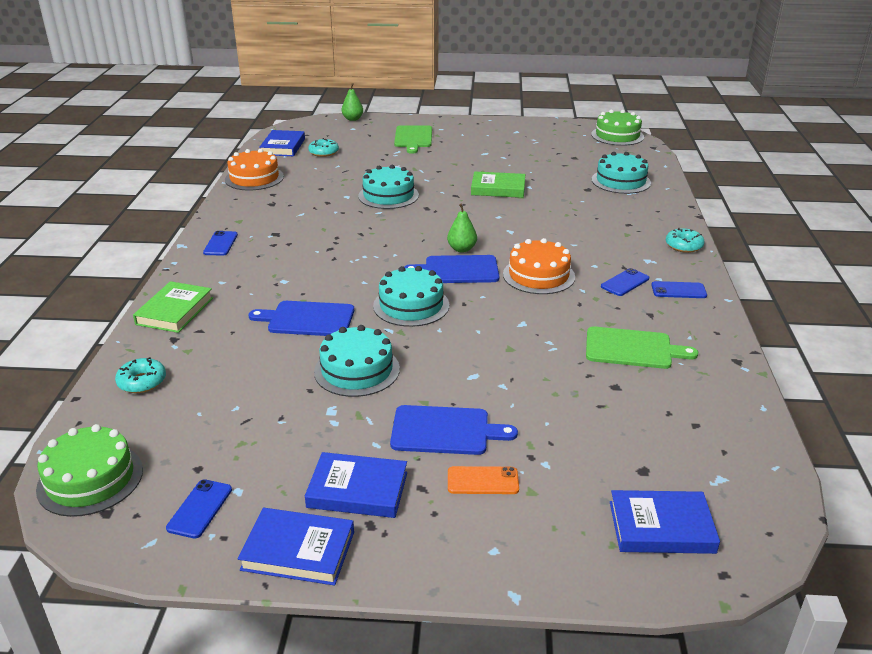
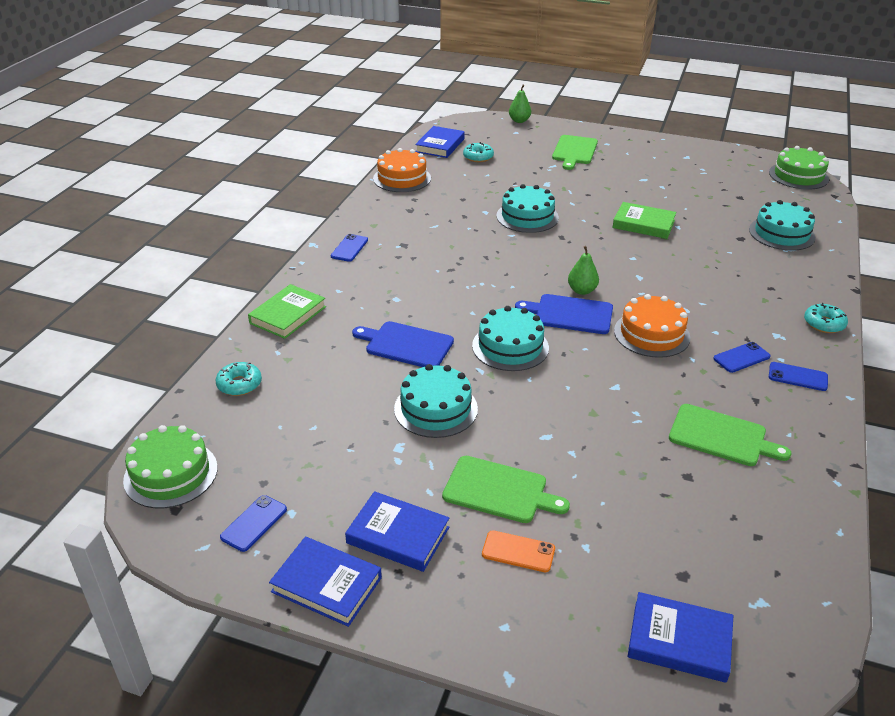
camera: 15 degrees right, 5 degrees up
blue cutting board [390,405,518,455] -> green cutting board [442,456,570,523]

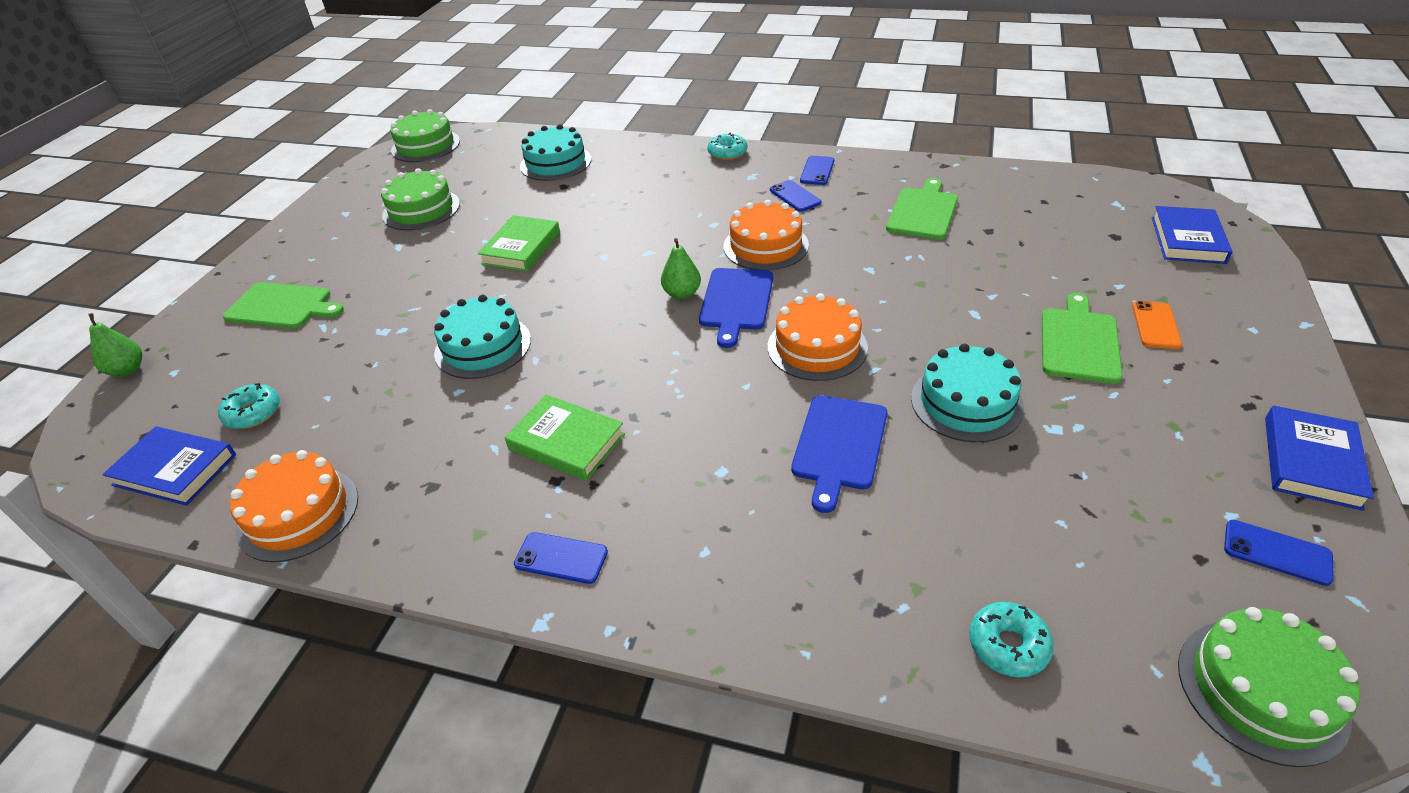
camera: 90 degrees left, 5 degrees up
green book [248,284,326,339] -> green book moved to [505,394,625,481]
blue book [345,491,449,572] -> none
turquoise cake [472,306,549,371] -> orange cake [768,293,868,381]
none -> green cake [381,168,460,230]

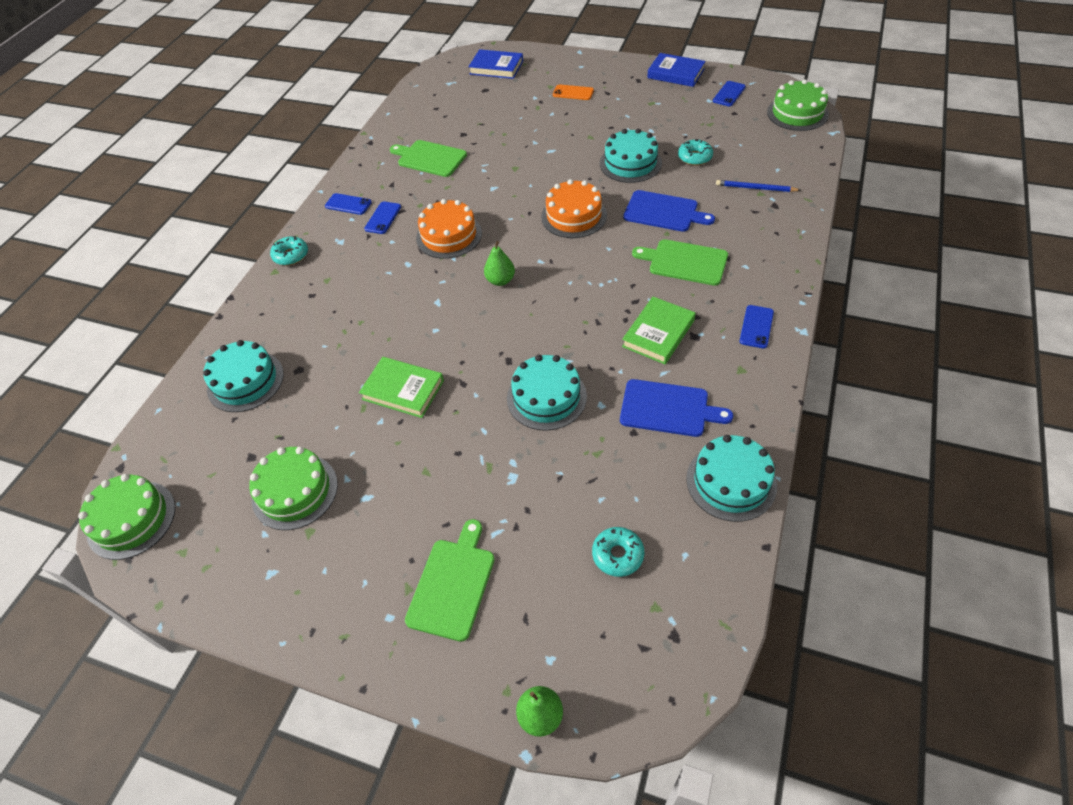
camera: 85 degrees left, 10 degrees up
blue book [102,426,236,506] -> none
orange cake [230,450,358,562] -> turquoise cake [686,435,777,522]
blue cutting board [699,268,773,348] -> blue cutting board moved to [620,379,733,437]
blue phone [770,180,821,212] -> blue phone turned 45 degrees counterclockwise [364,201,401,234]
turquoise donut [969,602,1054,678] -> turquoise donut moved to [678,139,713,166]
green cutting board [1042,293,1123,384] -> green cutting board moved to [632,239,728,286]
none -> blue pencil [716,180,801,192]

